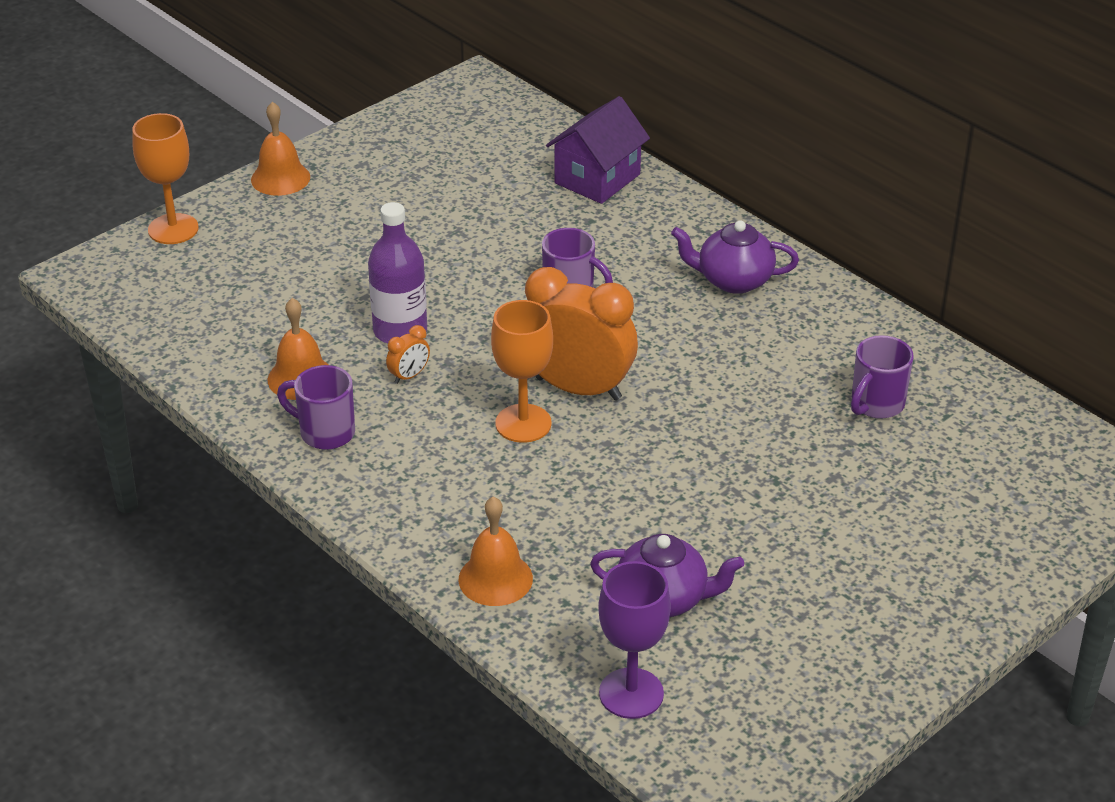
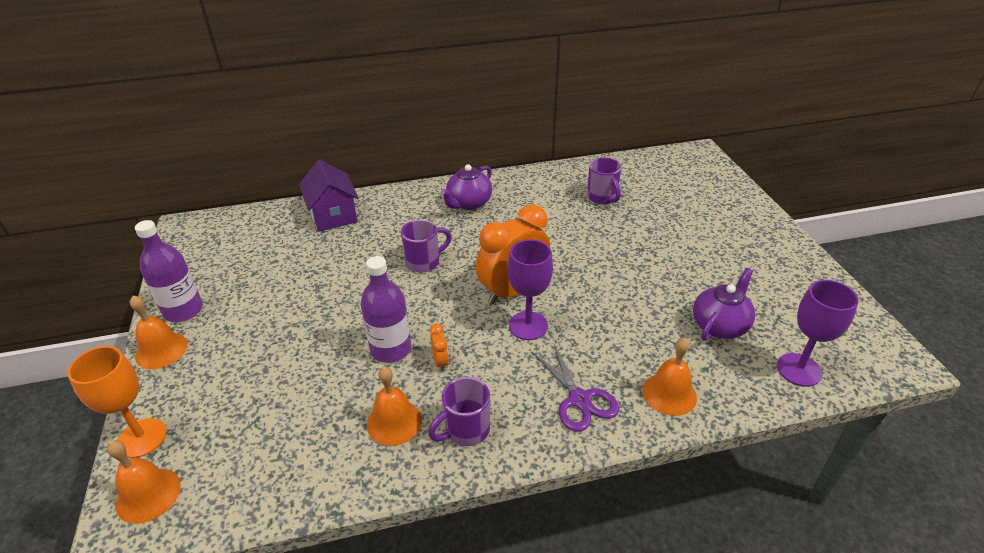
camera: 60 degrees left, 0 degrees up
orange goblet [491,300,553,443] -> purple goblet [508,239,553,340]
none -> orange bell [107,440,181,524]
none -> purple bottle [135,220,203,322]
none -> purple scissors [532,344,619,432]

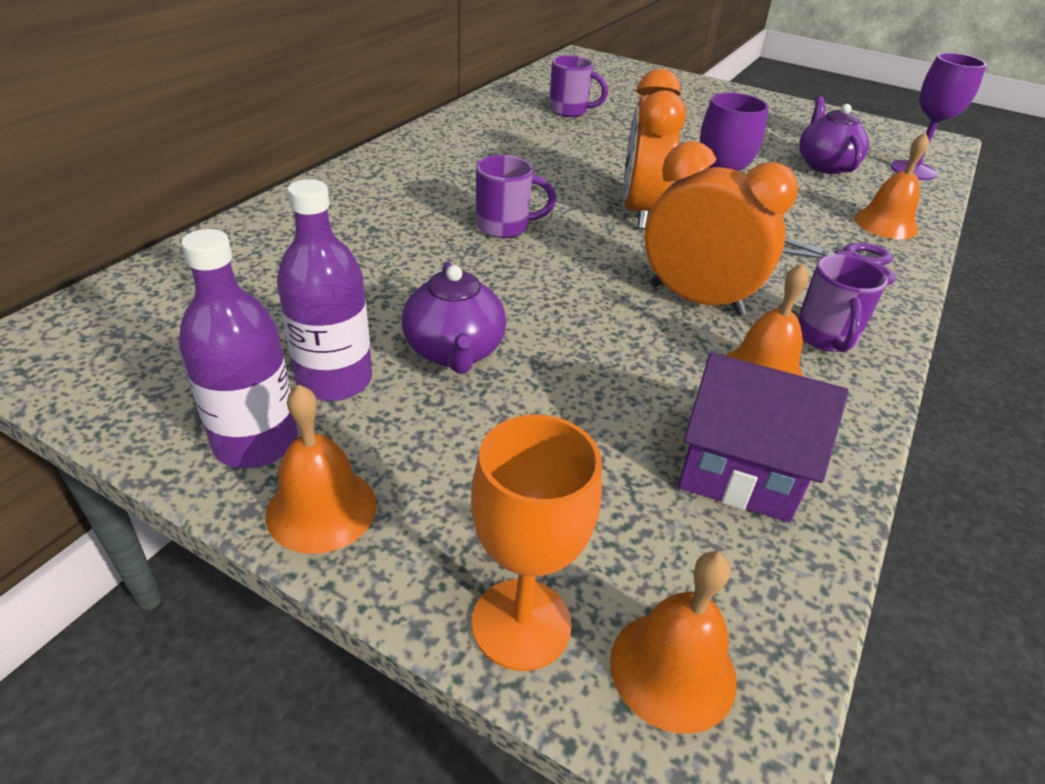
camera: 50 degrees left, 0 degrees up
purple house [299,160,359,232] -> purple house moved to [678,352,849,523]
purple bottle [361,256,411,363] -> purple bottle moved to [277,179,372,401]
purple mug [401,220,452,272] -> purple mug turned 75 degrees clockwise [476,155,556,238]
orange clock [430,324,449,372] -> orange clock [645,141,798,316], size x2.46
purple teapot [441,164,492,210] -> purple teapot moved to [402,262,506,374]

